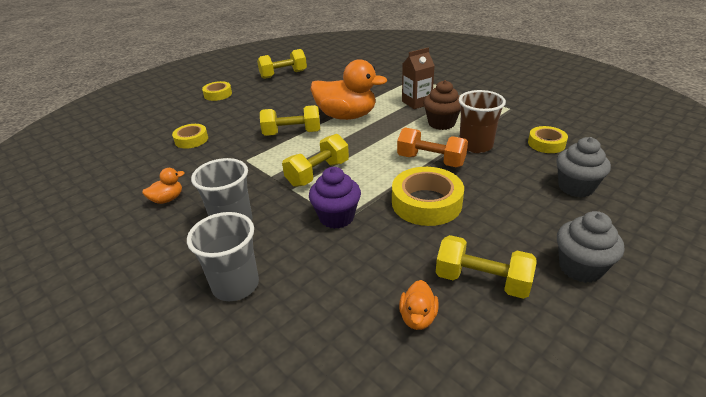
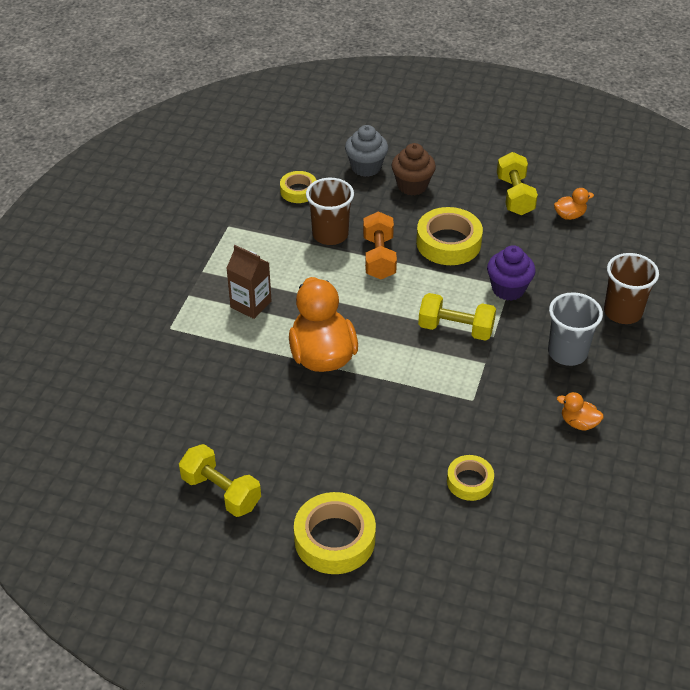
camera: 120 degrees left, 10 degrees up
grey cup [187,212,259,301] -> brown cup [604,253,659,324]
yellow tape [202,81,232,101] -> yellow tape [294,492,376,574], size x1.68
yellow dumbbell [260,105,320,136] -> none
brown cupcake [423,80,460,130] -> brown cupcake moved to [391,143,436,196]
grey cupcake [557,211,624,283] -> none

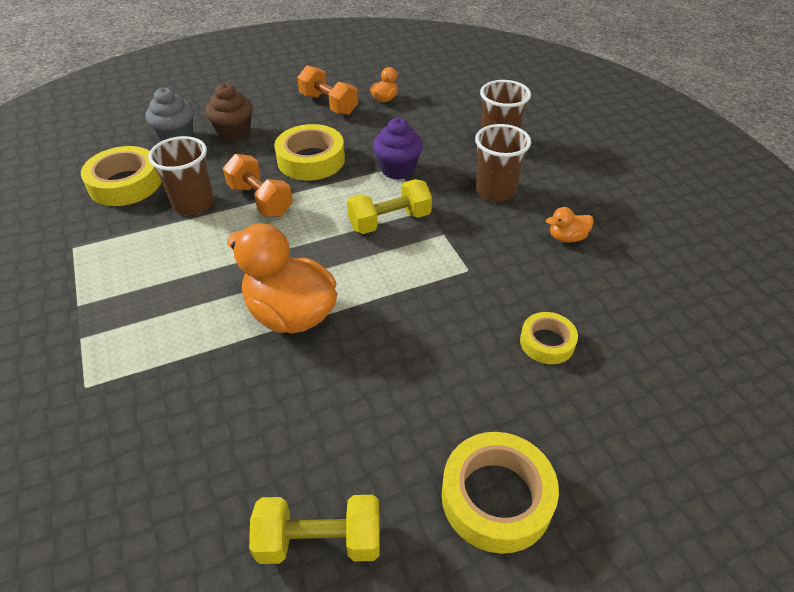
camera: 40 degrees left, 0 degrees up
brown carton [226,245,272,319] -> none
yellow tape [280,171,316,203] -> yellow tape [81,146,161,206], size x1.68
yellow dumbbell [497,152,538,215] -> orange dumbbell [297,65,358,115]
grey cup [548,292,603,366] -> brown cup [475,124,531,202]

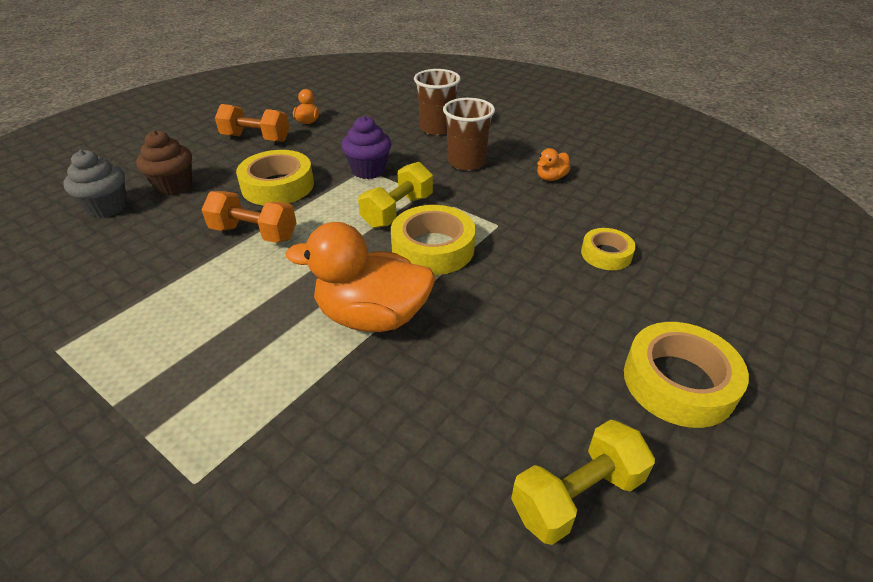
camera: 30 degrees left, 5 degrees down
yellow tape [81,146,161,206] -> yellow tape moved to [391,205,476,275]
brown cup [148,136,214,215] -> none

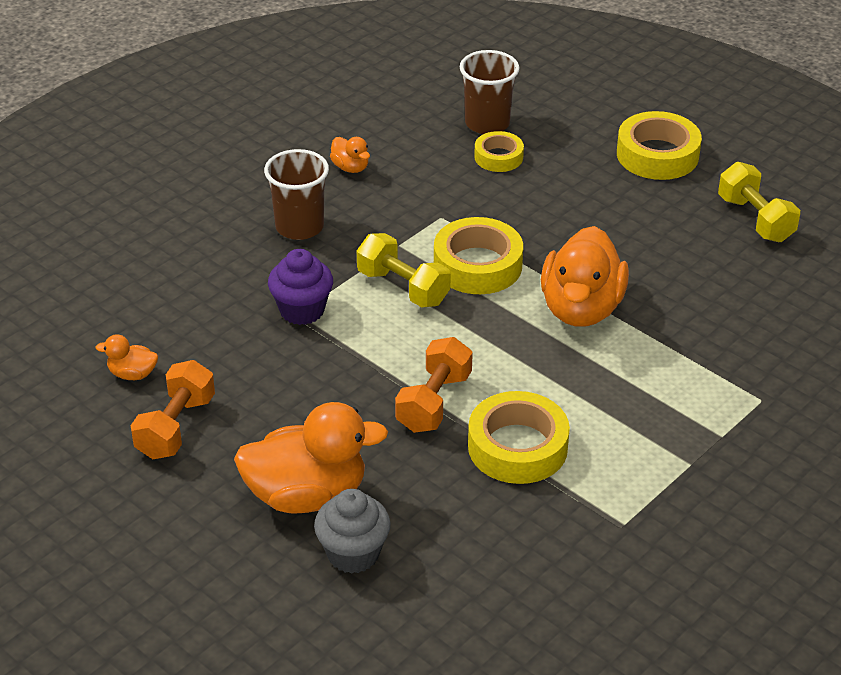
camera: 85 degrees left, 0 degrees up
brown cupcake [136,130,192,196] -> orange duck [234,402,388,514]
yellow tape [236,150,314,205] -> yellow tape moved to [468,391,570,484]
brown cup [414,69,461,135] -> brown cup moved to [460,50,519,134]

